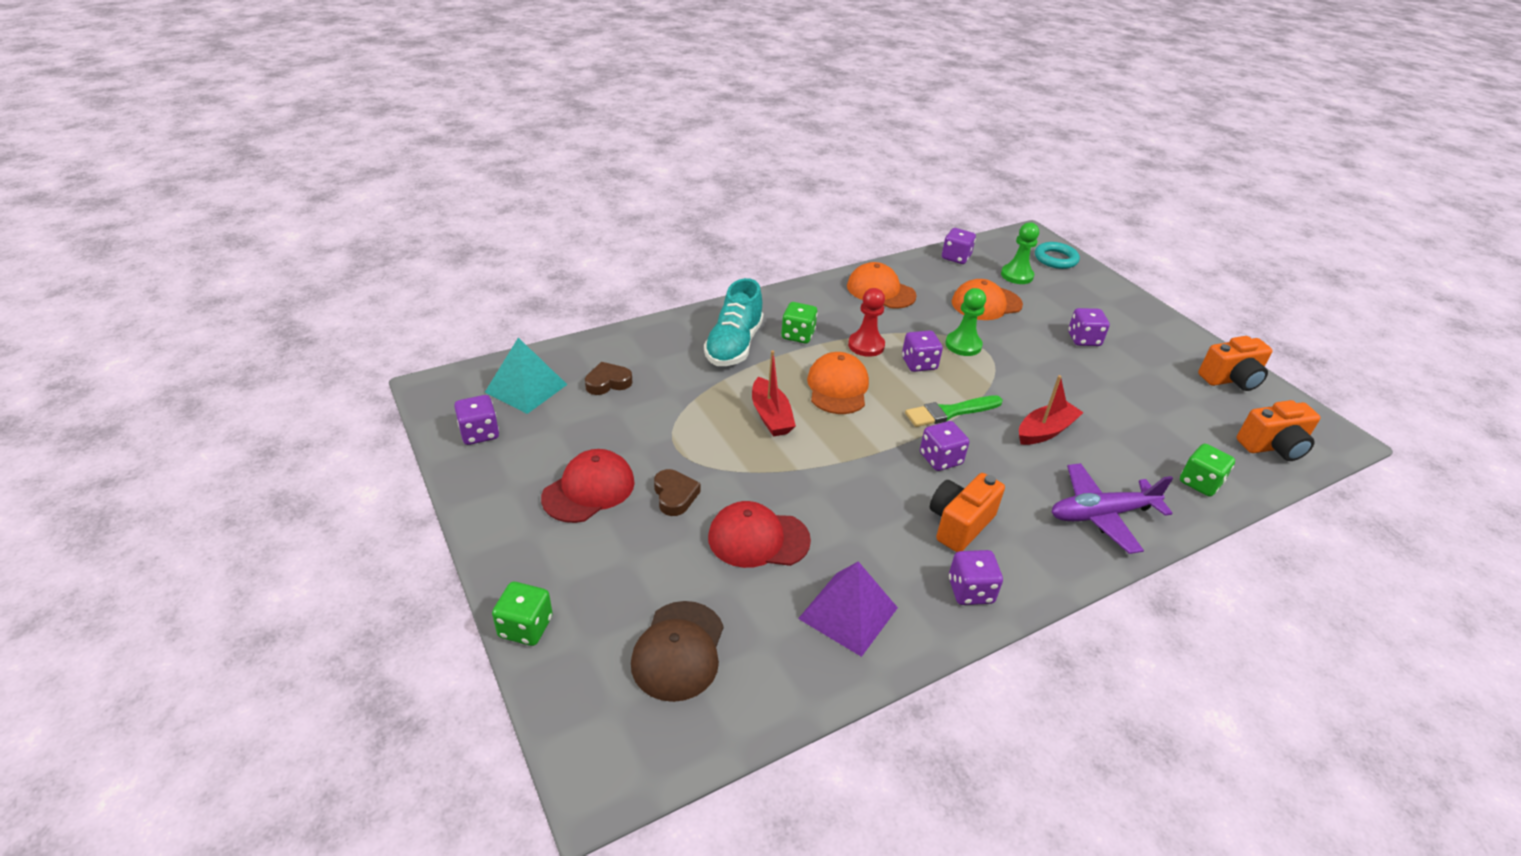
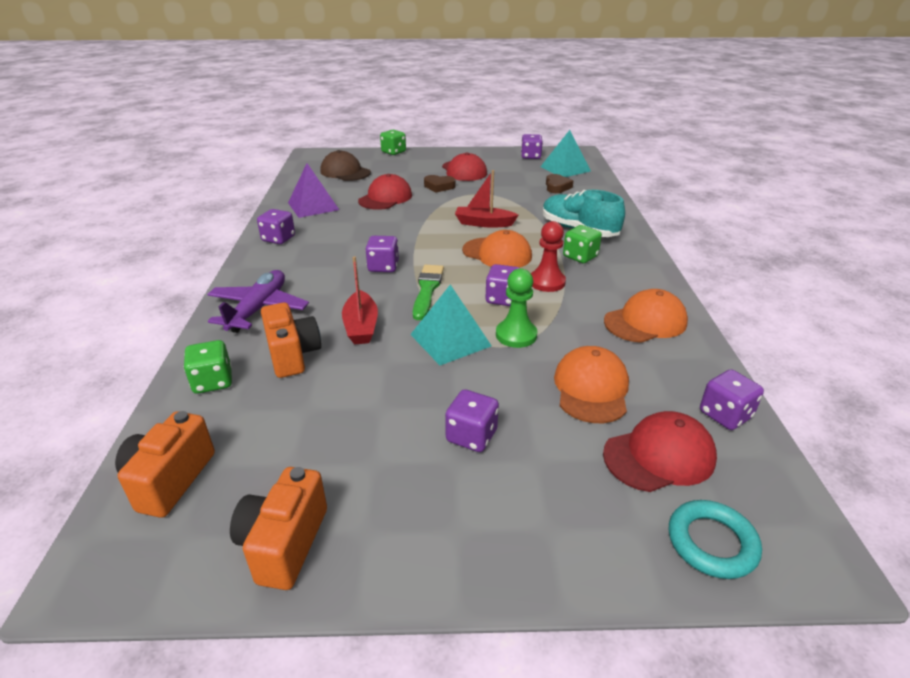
camera: 120 degrees right, 5 degrees down
orange camera [930,473,1005,552] -> orange camera moved to [261,303,321,378]
green pawn [1001,222,1039,284] -> red cap [603,411,717,492]
none -> turquoise pyramid [410,285,492,365]

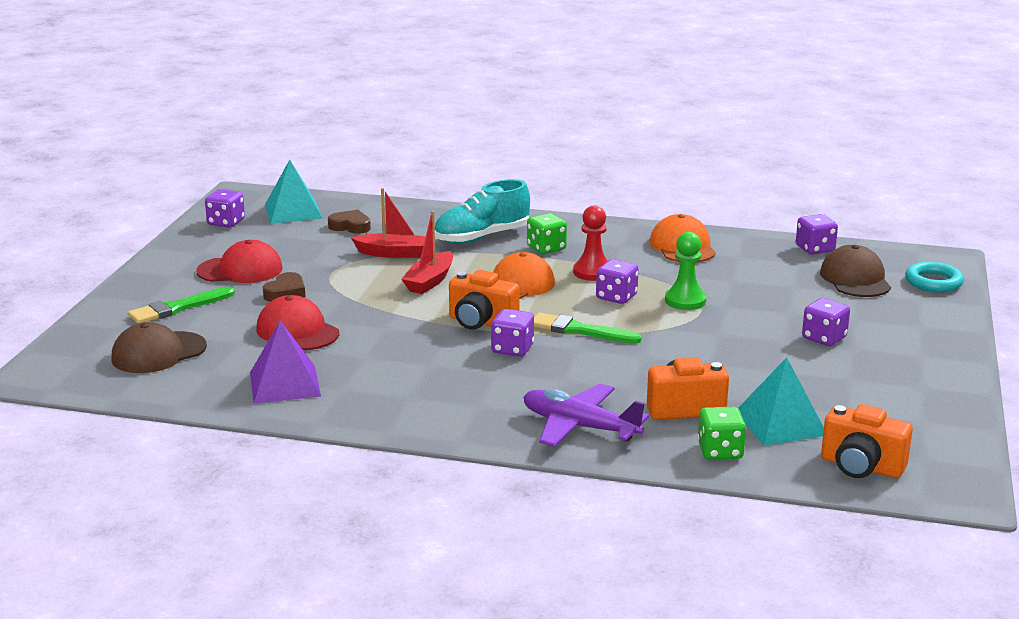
camera: 75 degrees left, 10 degrees down
orange camera [230,467,327,590] -> orange camera moved to [449,270,520,330]
purple dice [257,209,295,244] -> none
red boat [342,256,378,344] -> red boat moved to [351,188,426,258]
green dice [380,130,406,155] -> none
turquoise pyramid [410,285,492,365] -> turquoise pyramid moved to [738,357,824,446]
orange cap [554,346,629,423] -> none
red cap [603,411,717,492] -> brown cap [820,245,891,297]
none -> green brush [128,287,235,323]

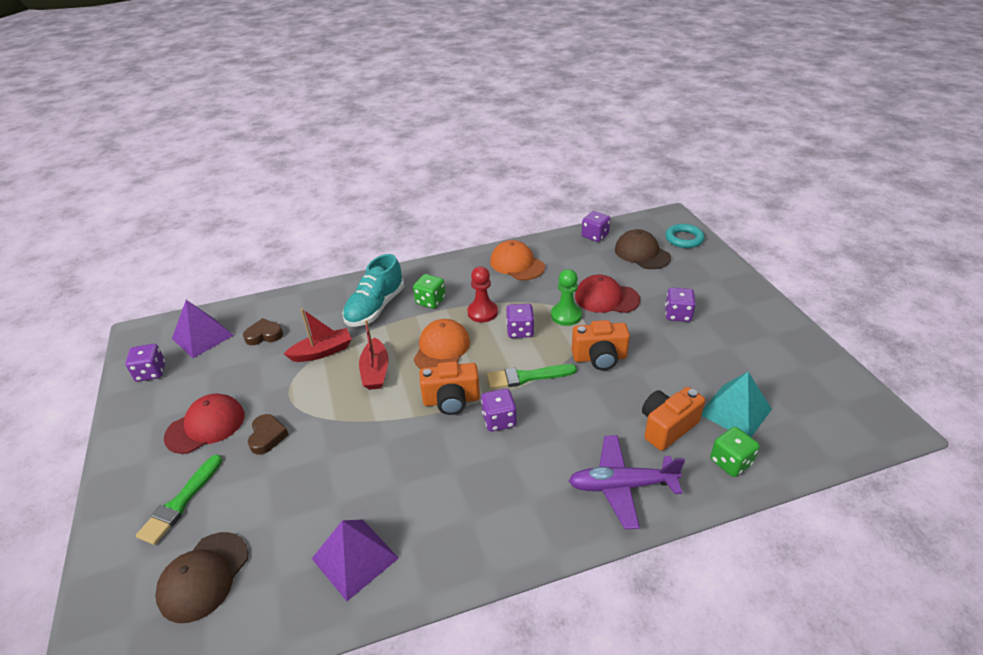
camera: 30 degrees left, 15 degrees up
red cap [256,295,339,350] -> red cap moved to [575,275,640,313]
turquoise pyramid [265,159,323,224] -> purple pyramid [172,300,234,358]
orange camera [821,404,913,478] -> orange camera moved to [572,320,630,370]

